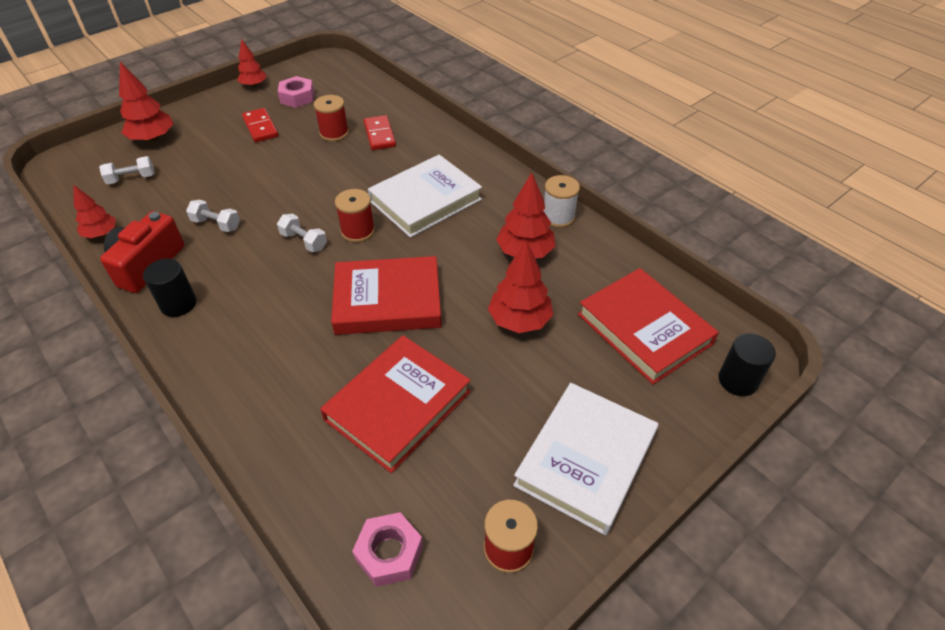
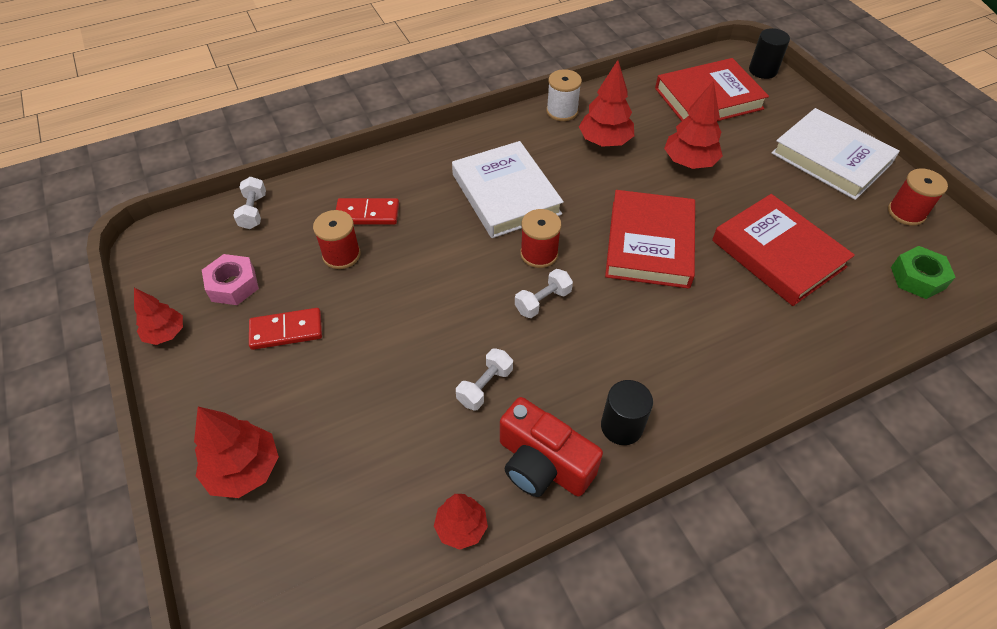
camera: 75 degrees left, 5 degrees up
white dumbbell [99,156,155,184] -> white dumbbell moved to [233,177,266,229]
pink nut [352,512,423,587] -> green nut [891,246,956,299]

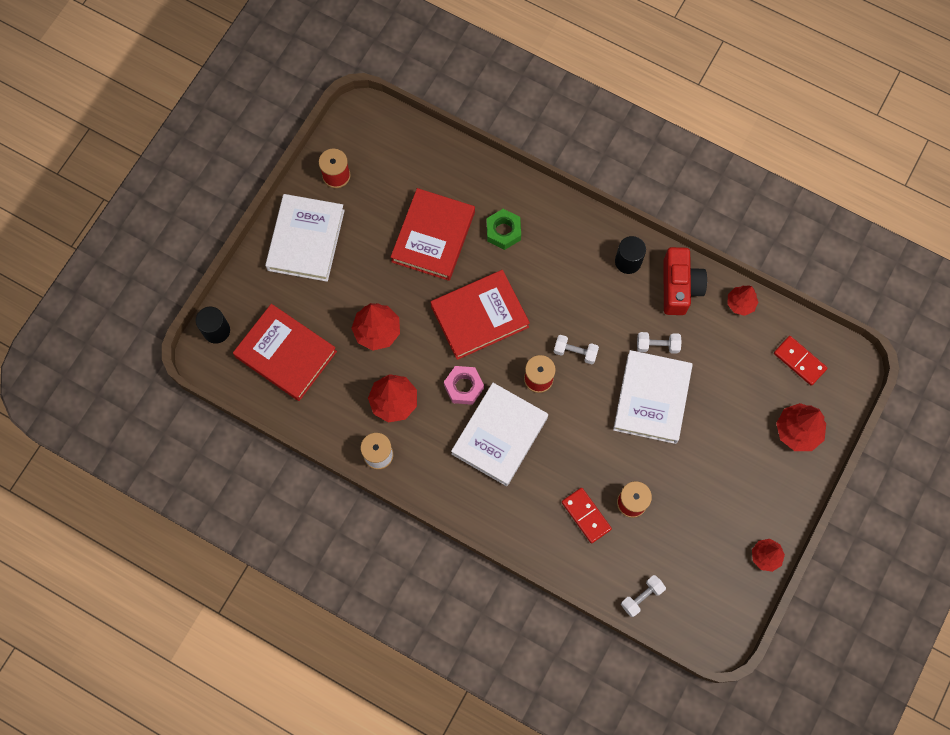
camera: 125 degrees left, 20 degrees up
pink nut [202,254,259,305] -> pink nut moved to [444,366,484,405]
red domino [249,308,322,350] -> red domino moved to [774,336,827,386]
green nut [891,246,956,299] -> green nut moved to [487,209,521,250]
none -> white book [613,350,693,444]

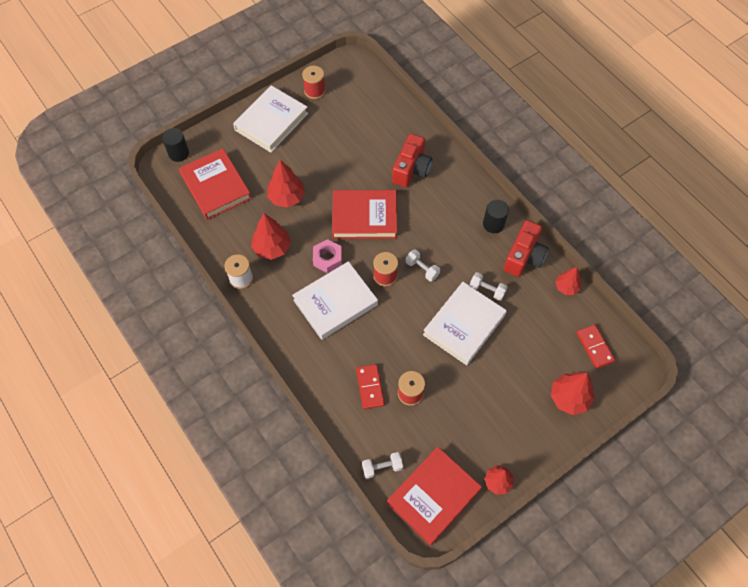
camera: 25 degrees right, 10 degrees down
red book [391,188,475,281] -> red book moved to [387,447,482,545]
green nut [487,209,521,250] -> red camera [392,134,432,187]

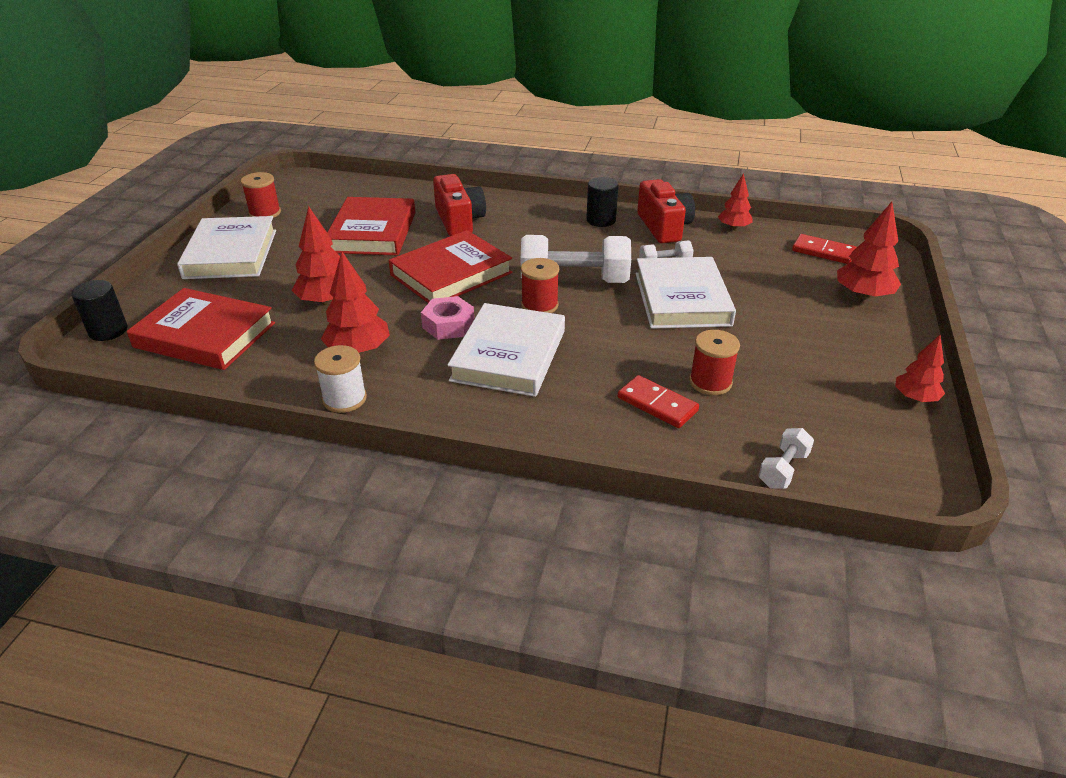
camera: 40 degrees left, 25 degrees down
red book [387,447,482,545] -> red book moved to [327,197,415,255]
white dumbbell [406,249,440,281] -> white dumbbell [521,235,631,283], size x2.07

